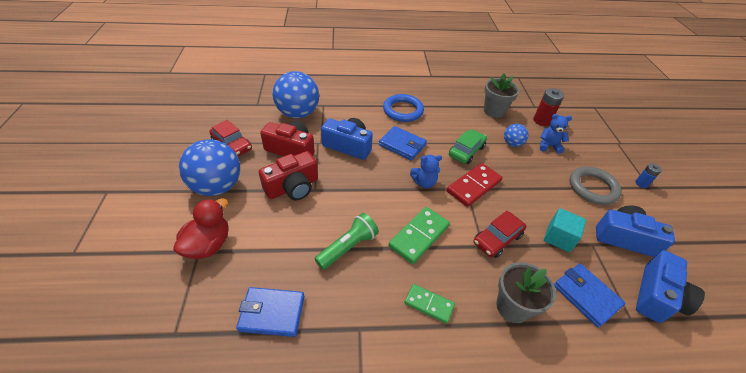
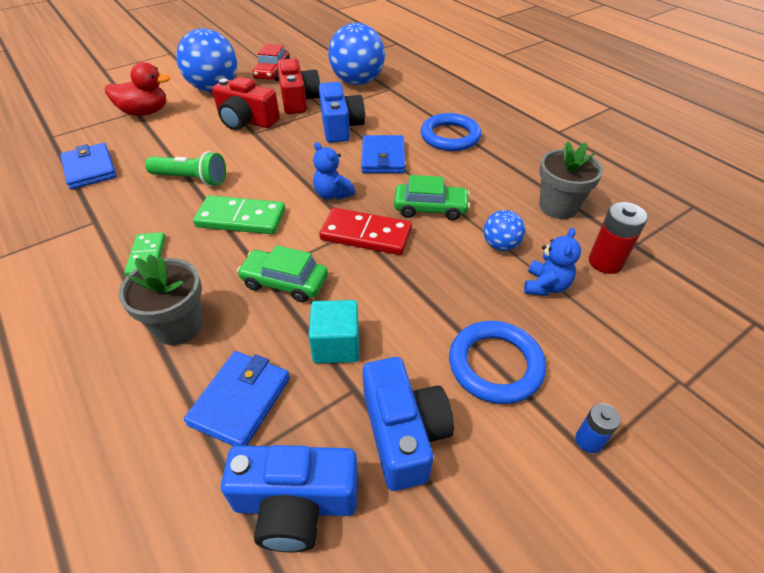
camera: 60 degrees right, 0 degrees up
red car [474,211,526,258] -> green car [237,245,328,303]
blue teddy bear [540,114,572,154] -> blue teddy bear turned 45 degrees clockwise [524,228,581,296]
grey ring [570,167,622,205] -> blue ring [449,321,546,404]

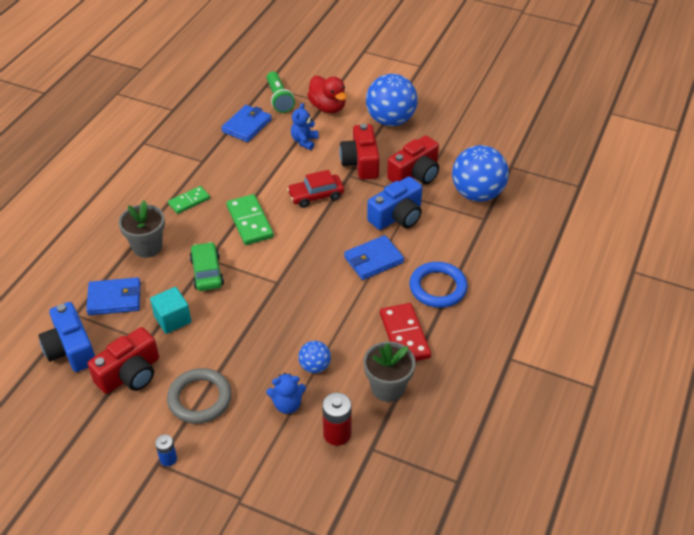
camera: 60 degrees right, 0 degrees up
green flashlight [145,151,226,186] -> green flashlight moved to [267,71,295,113]
red car [252,44,290,81] -> red car moved to [287,170,344,208]
blue teddy bear [313,142,355,200] -> blue teddy bear moved to [291,103,319,150]
red domino [319,208,412,255] -> red domino moved to [380,303,431,361]
blue camera [363,357,454,491] -> red camera [88,327,159,394]
green car [394,175,470,221] -> none
blue ring [449,321,546,404] -> grey ring [167,368,232,424]

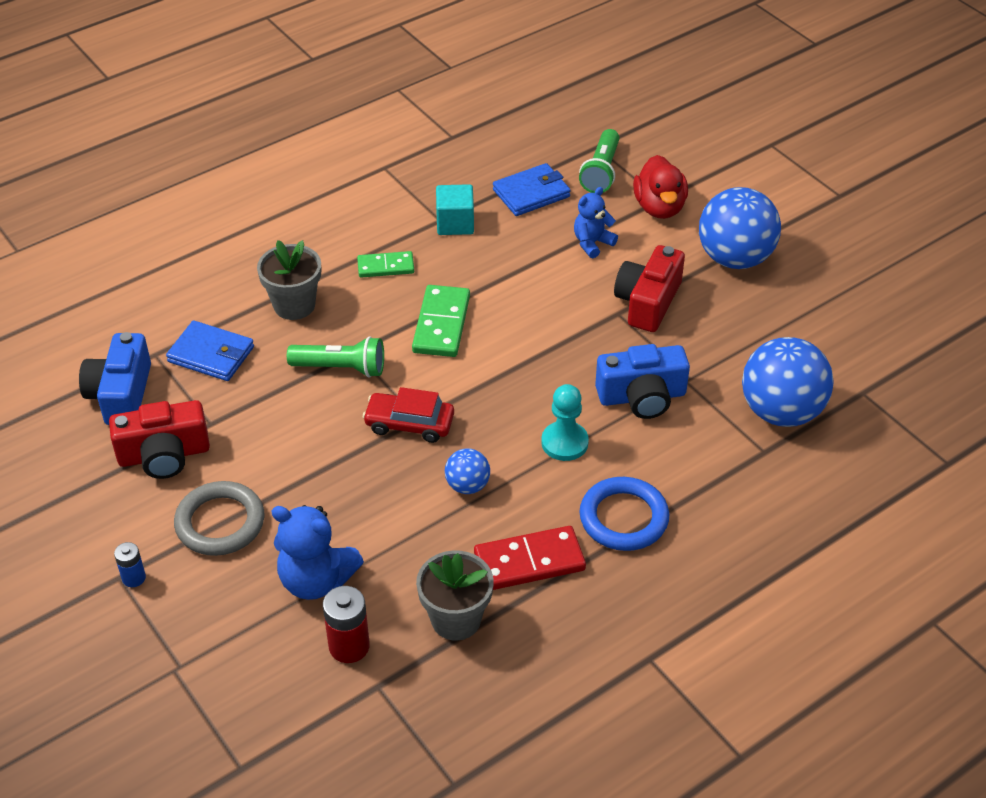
camera: 30 degrees right, 0 degrees up
turquoise cube [150,287,191,334] -> turquoise cube moved to [436,184,474,235]
green car [190,242,224,291] -> green flashlight [287,336,384,378]
blue teddy bear [266,373,306,414] -> blue teddy bear [272,505,364,600], size x1.58
red car [287,170,344,208] -> red car moved to [363,387,454,443]
blue ball [298,341,331,373] -> blue ball moved to [445,448,490,494]
blue wallet [344,235,404,280] -> turquoise pawn [541,384,589,461]
red domino [380,303,431,361] -> red domino turned 60 degrees clockwise [474,526,586,590]
red camera [387,136,439,184] -> none

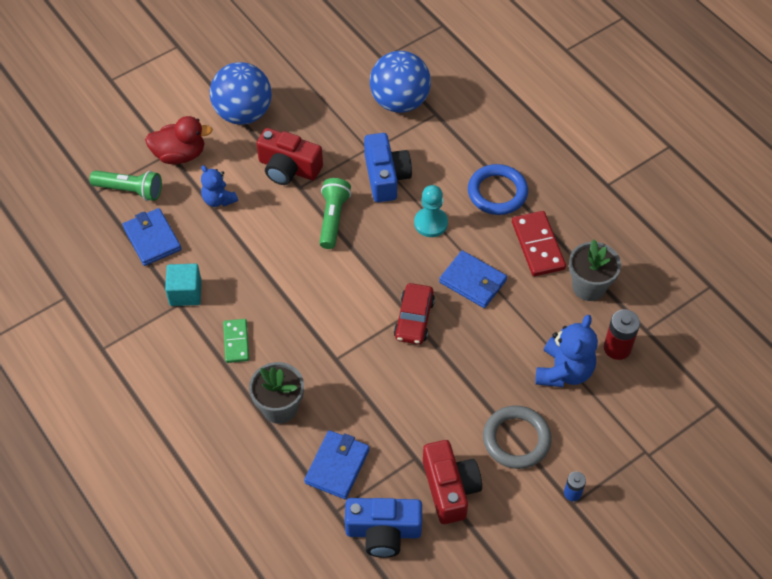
camera: 90 degrees left, 10 degrees up
green flashlight [287,336,384,378] -> green flashlight moved to [319,178,351,249]
green domino [412,285,470,357] -> none
blue ball [445,448,490,494] -> blue wallet [439,250,507,308]

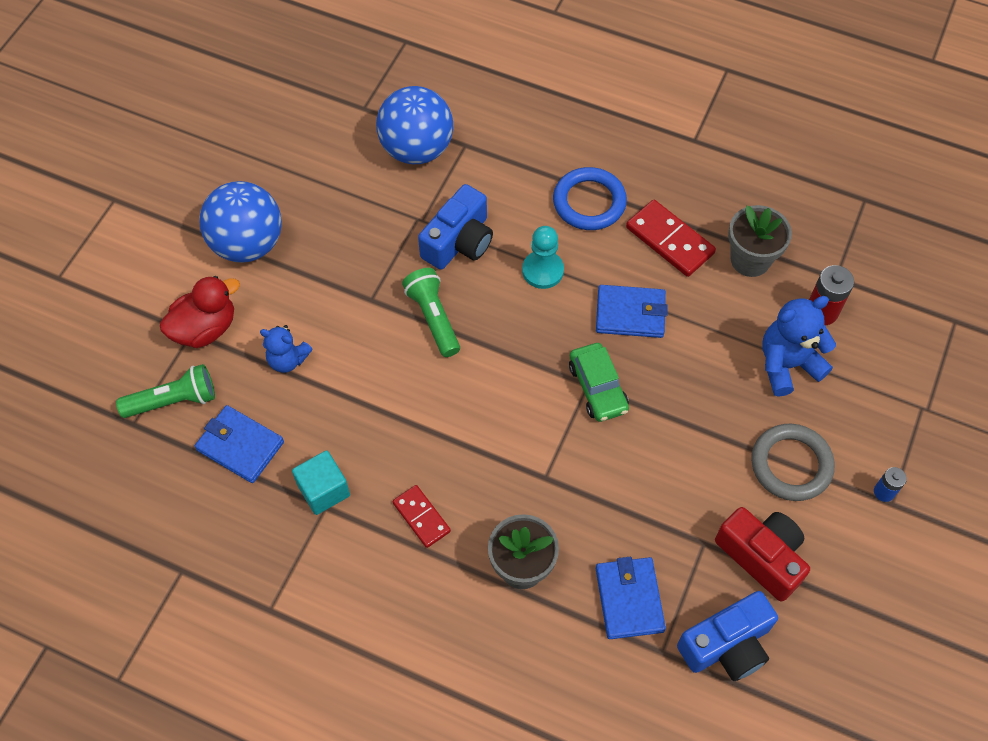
camera: 30 degrees left, 5 degrees up
green domino [223,319,249,363] -> red domino [393,485,451,548]
red camera [256,128,323,185] -> none
blue camera [364,133,412,202] -> blue camera turned 75 degrees clockwise [418,184,493,270]
red car [394,283,435,345] -> green car [569,343,629,422]
blue teddy bear [535,315,598,387] -> blue teddy bear turned 105 degrees counterclockwise [762,296,836,397]

